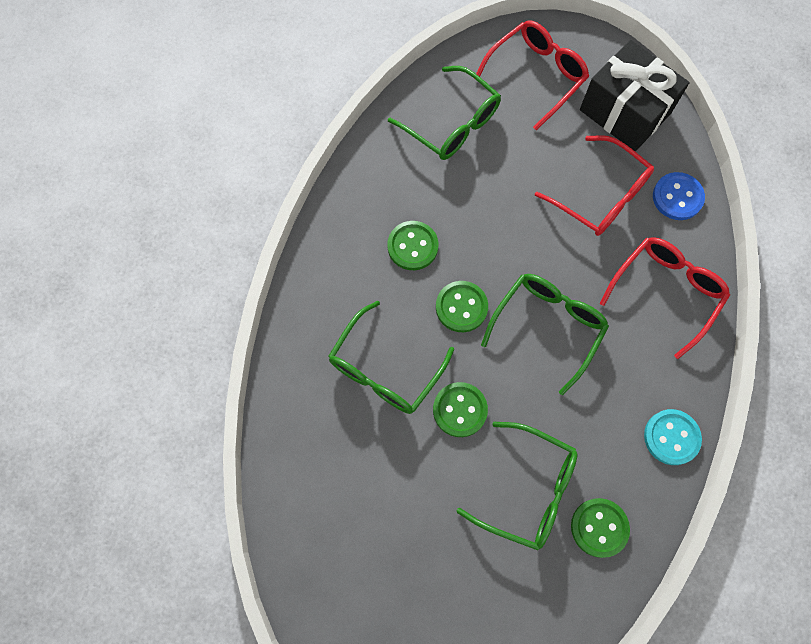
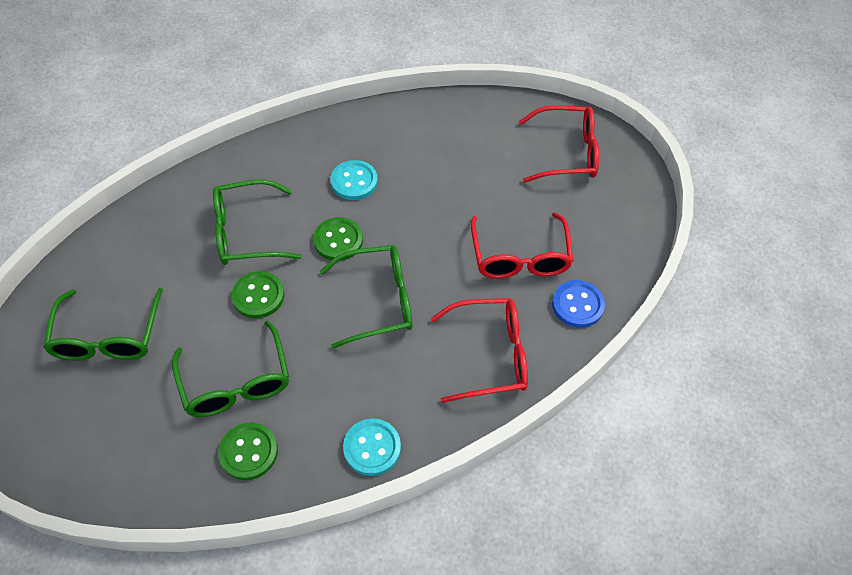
camera: 45 degrees right, 15 degrees down
green button [387,221,438,270] -> turquoise button [331,160,378,200]
green glasses [388,66,501,160] -> green glasses moved to [43,288,163,361]
black gift [580,40,690,151] -> none

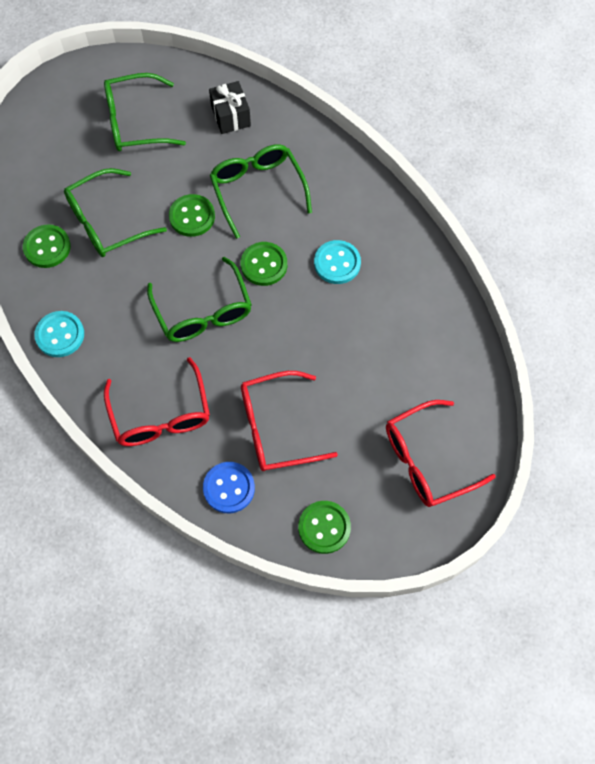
camera: 80 degrees right, 10 degrees up
red glasses [519,105,599,183] -> red glasses turned 75 degrees clockwise [386,400,496,507]
none -> black gift [209,81,251,134]
none -> green button [298,501,351,554]

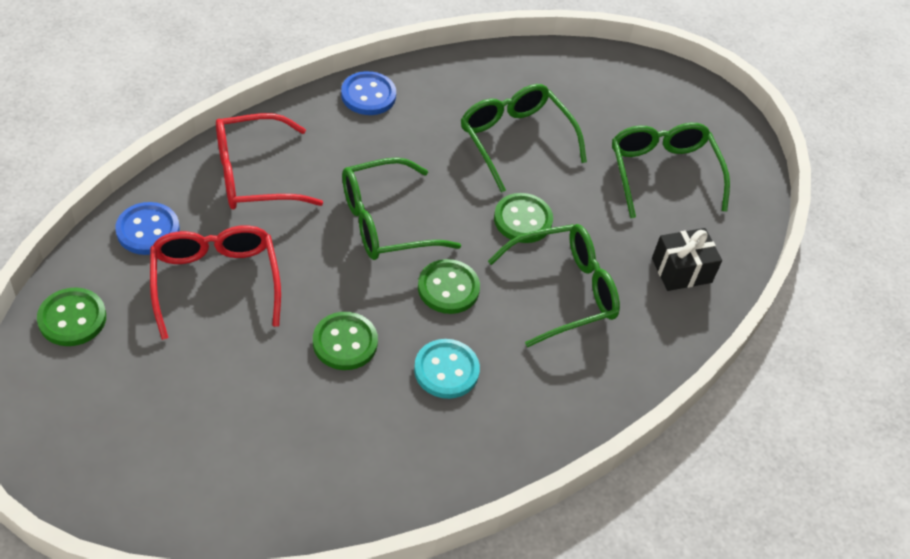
camera: 85 degrees right, 15 degrees down
green button [23,224,71,268] -> green button moved to [313,312,378,370]
turquoise button [34,311,84,357] -> blue button [341,71,396,115]
red glasses [386,400,496,507] -> none

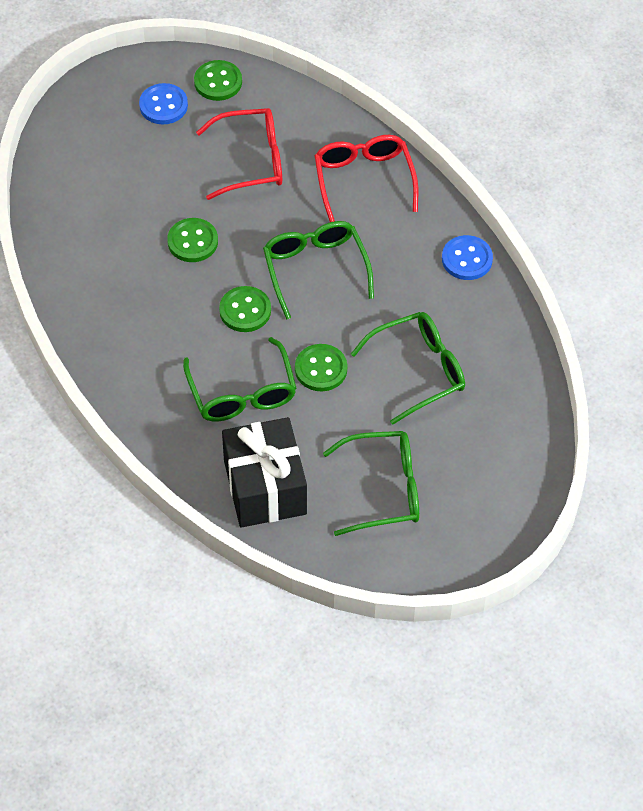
camera: 100 degrees right, 5 degrees up
blue button [115,202,180,255] -> blue button moved to [139,83,188,124]
turquoise button [414,339,480,399] -> none
black gift [652,228,722,291] -> black gift [222,417,307,528], size x1.77

